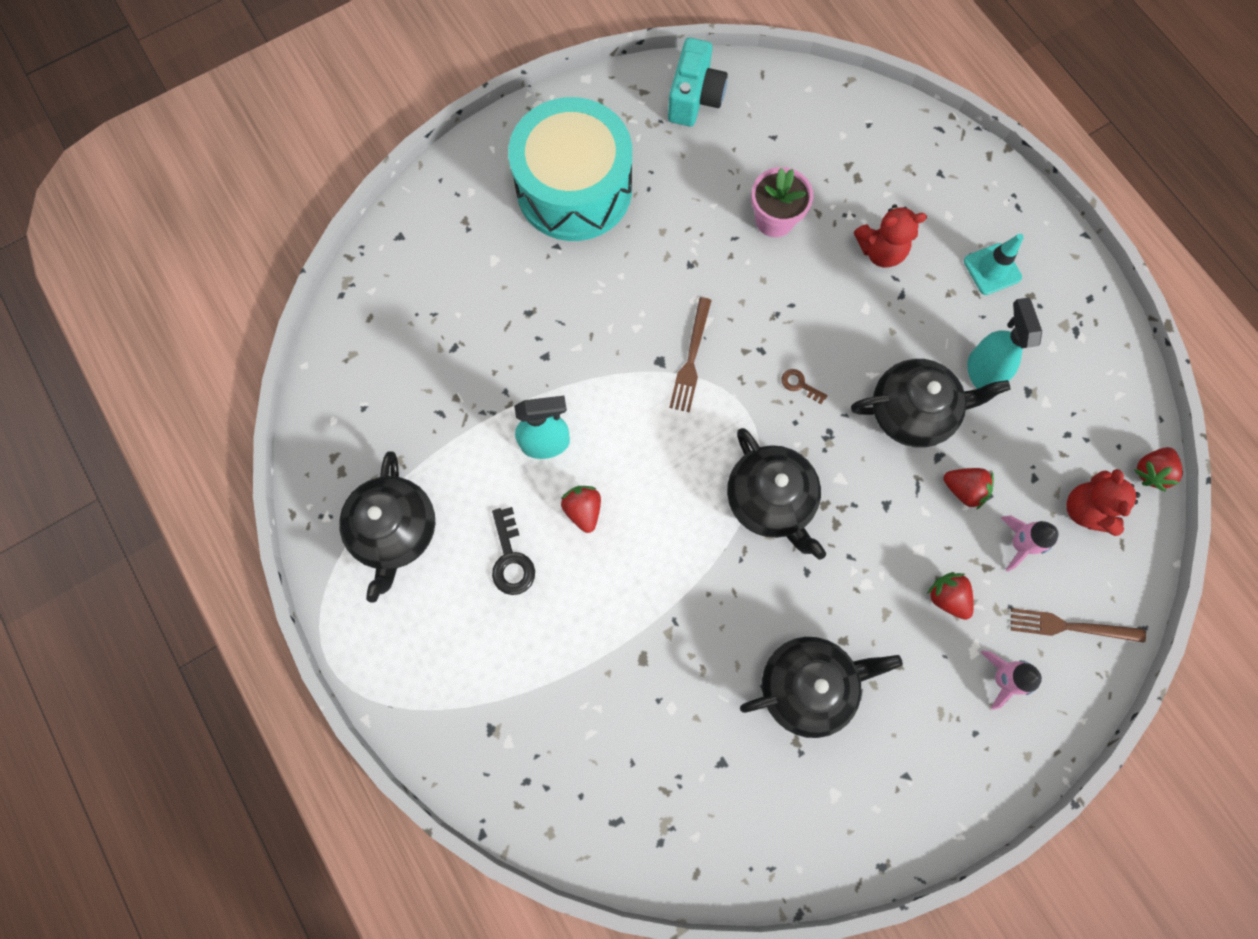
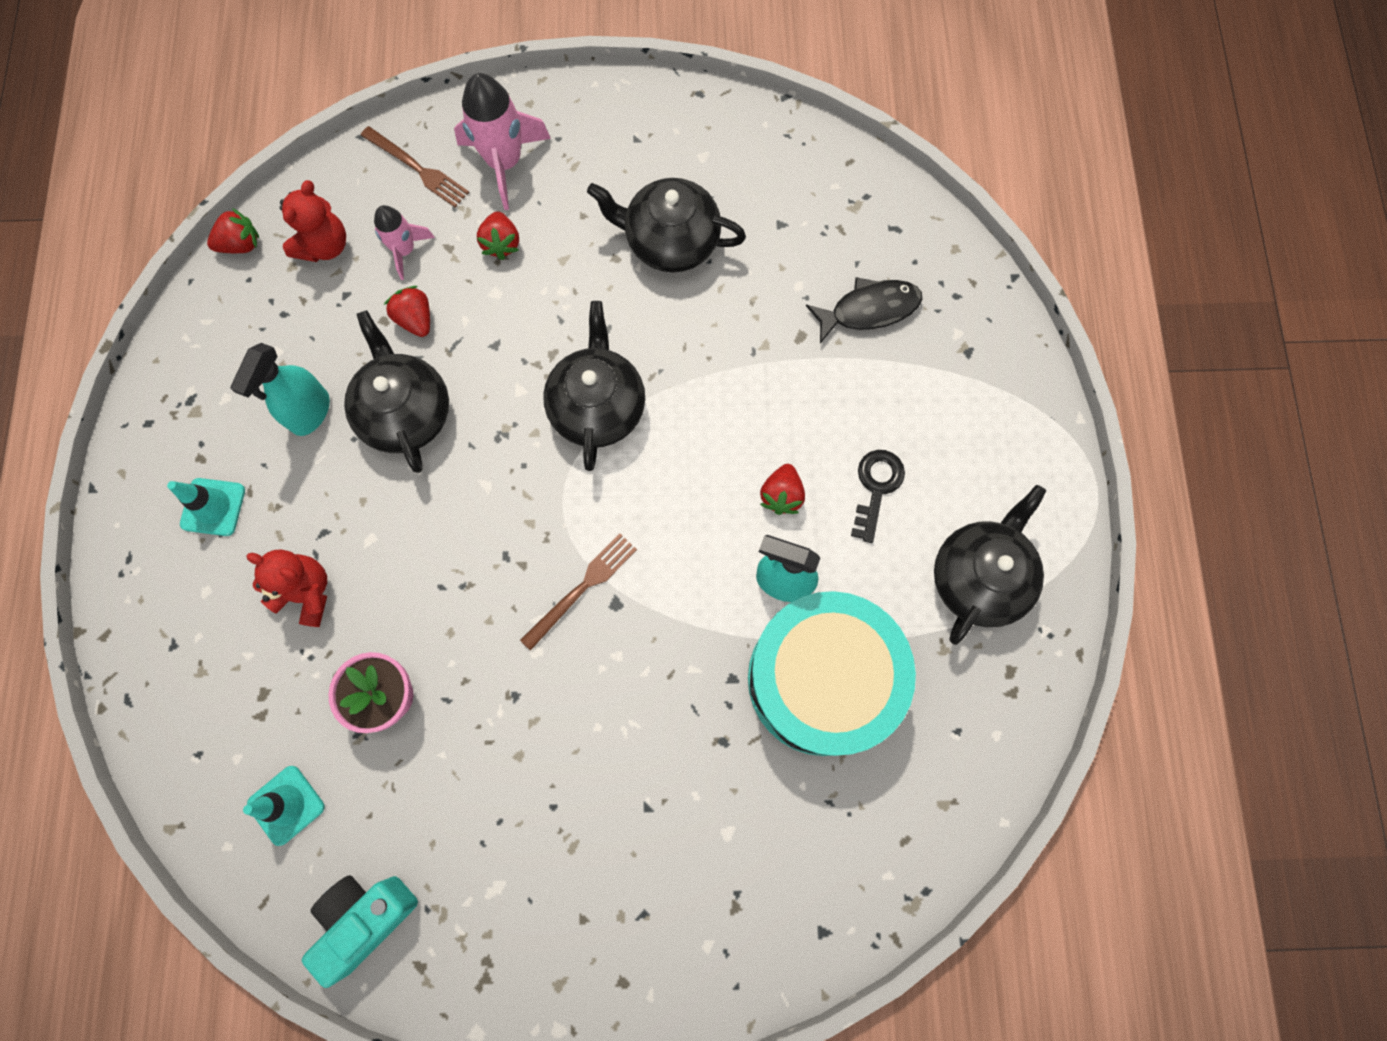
camera: 150 degrees left, 0 degrees up
turquoise drum [508,97,632,241] -> turquoise drum moved to [748,591,916,756]
brown key [782,369,828,404] -> none
black teapot [851,359,1011,448] -> black teapot turned 45 degrees clockwise [344,310,449,473]
pink rocket [981,651,1042,710] -> pink rocket [454,73,551,210], size x1.69
none -> turquoise traffic cone [243,766,324,846]
none -> black fish [806,277,922,343]

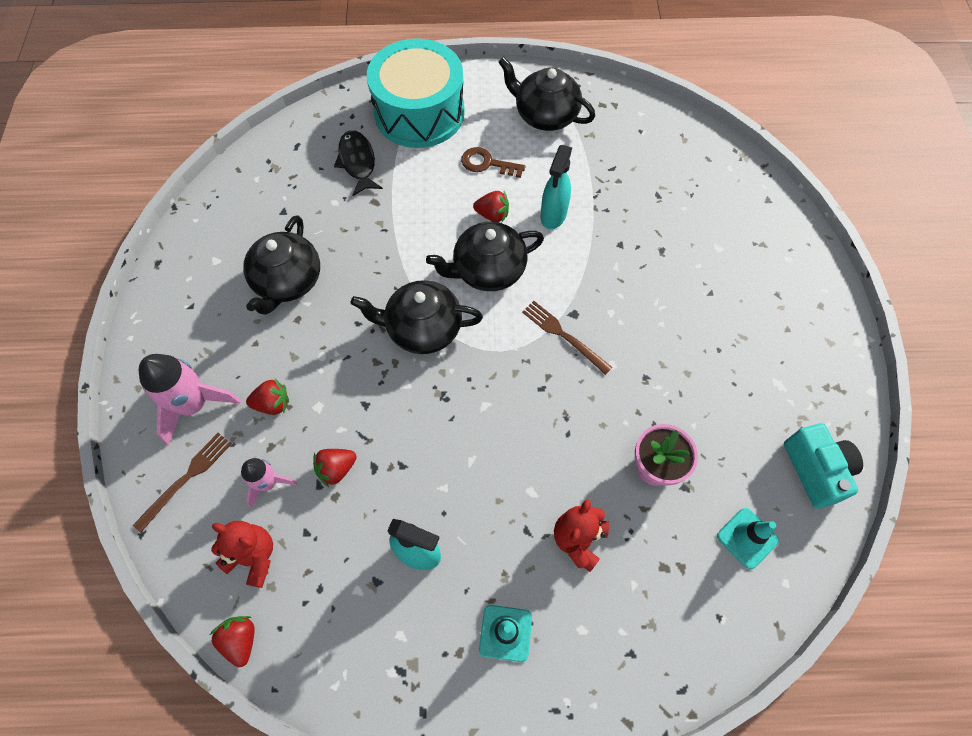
camera: 90 degrees left, 10 degrees down
turquoise camera [302,875,418,988] -> turquoise camera turned 150 degrees counterclockwise [784,423,863,508]
black teapot [344,310,449,473] -> black teapot moved to [426,222,544,291]
turquoise drum [748,591,916,756] -> turquoise drum moved to [367,39,465,148]
black key [851,450,905,543] -> brown key [461,147,525,178]

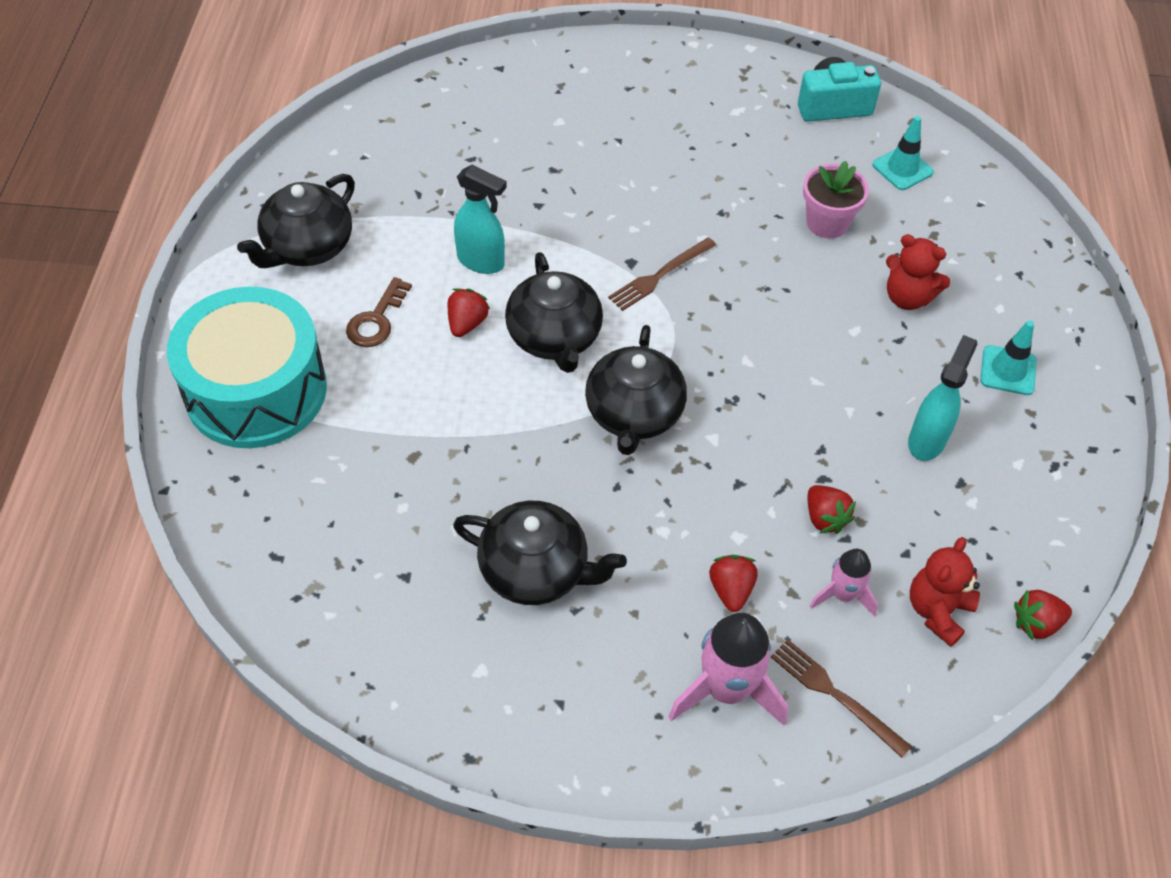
camera: 85 degrees left, 10 degrees down
black fish [334,130,383,196] -> none

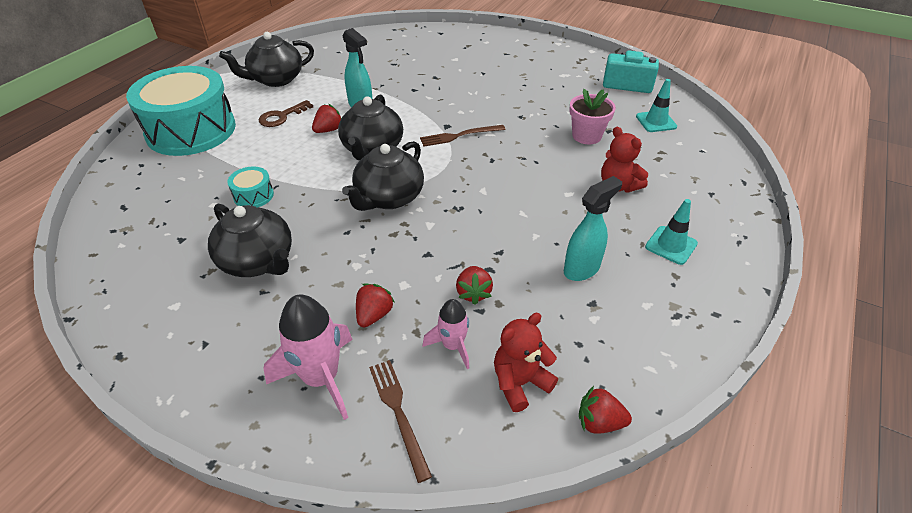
camera: 25 degrees right, 10 degrees down
none -> turquoise drum [227,167,274,207]

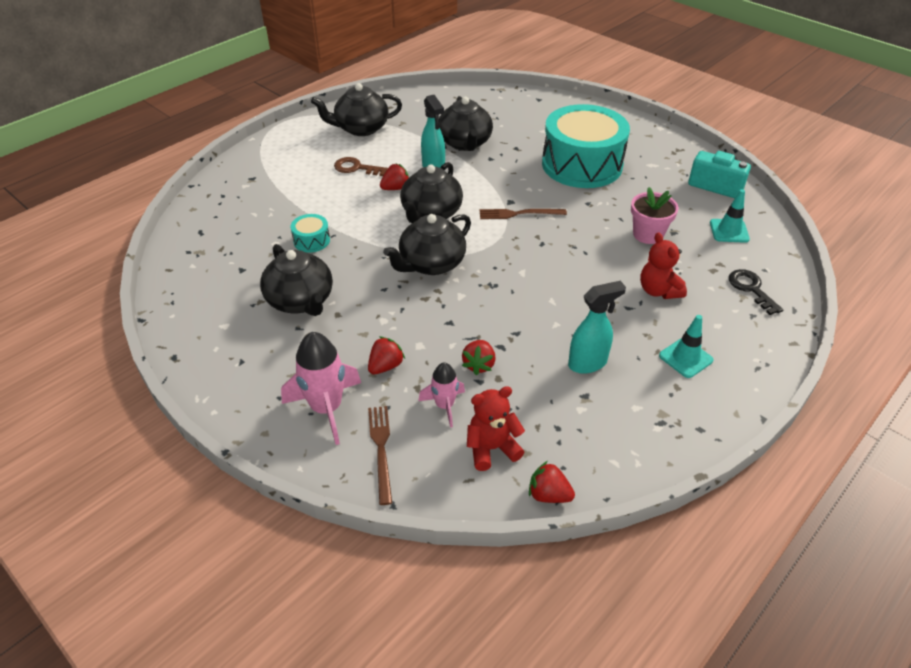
camera: 15 degrees right, 0 degrees up
turquoise drum [126,66,236,156] -> turquoise drum moved to [542,104,630,188]
brown key [259,100,313,127] -> brown key turned 45 degrees clockwise [334,157,388,176]
none -> black teapot [439,96,493,151]
none -> black key [729,269,783,315]

